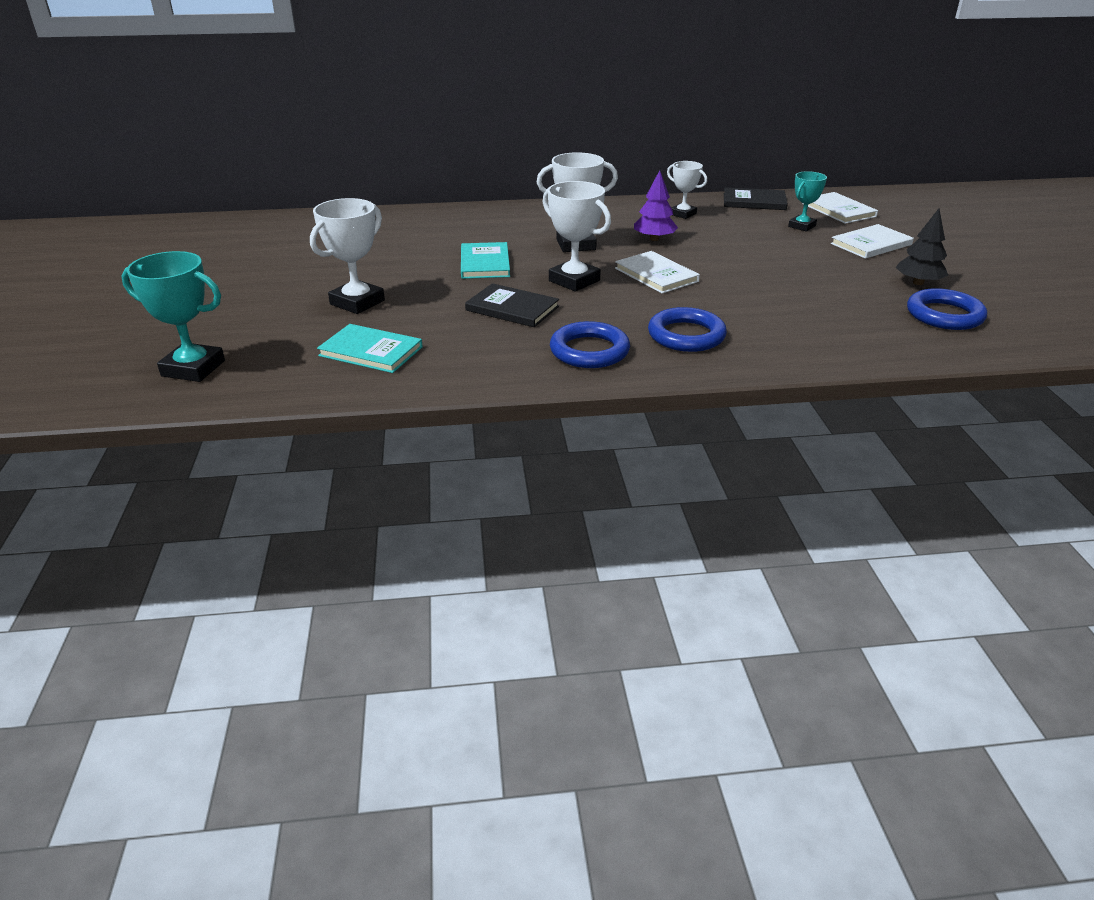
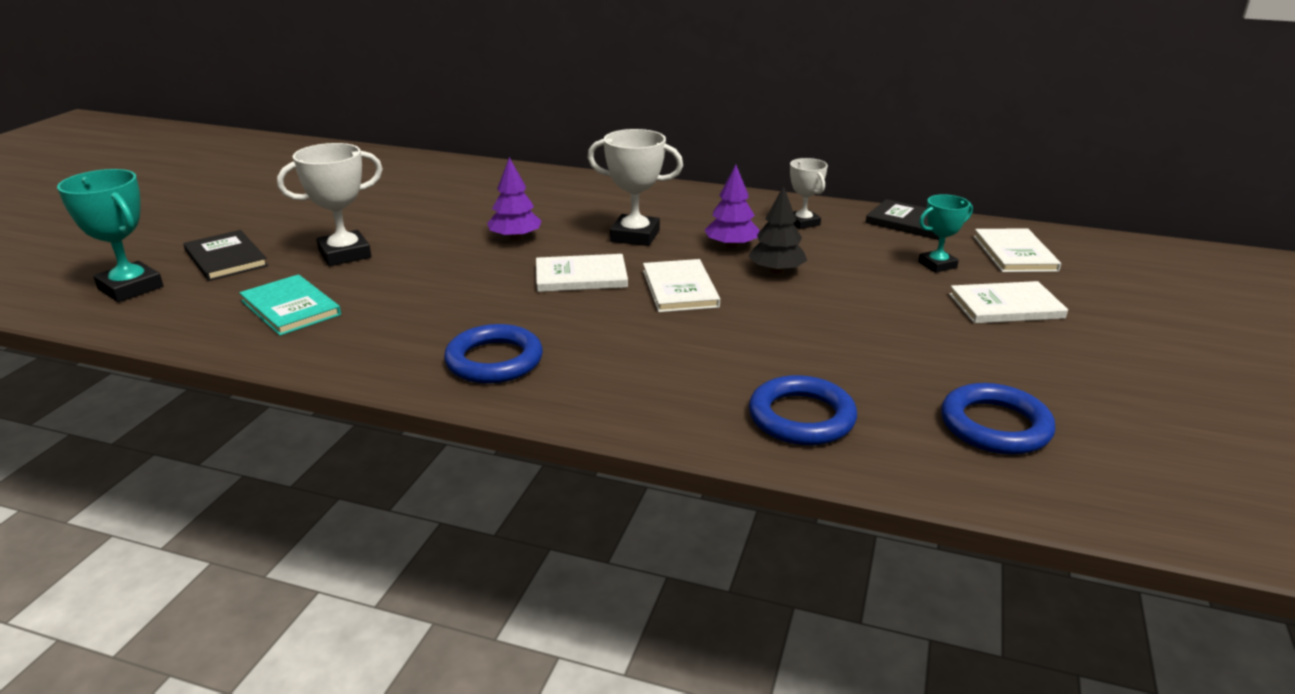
camera: 25 degrees right, 5 degrees down
turquoise book [461,242,510,279] -> purple tree [487,157,542,241]
black book [465,283,559,327] -> black book moved to [183,230,268,281]
white trophy [542,181,611,292] -> white book [536,254,628,292]
blue ring [648,307,727,352] -> blue ring moved to [749,375,857,445]
black tree [896,209,948,285] -> black tree moved to [748,186,807,274]

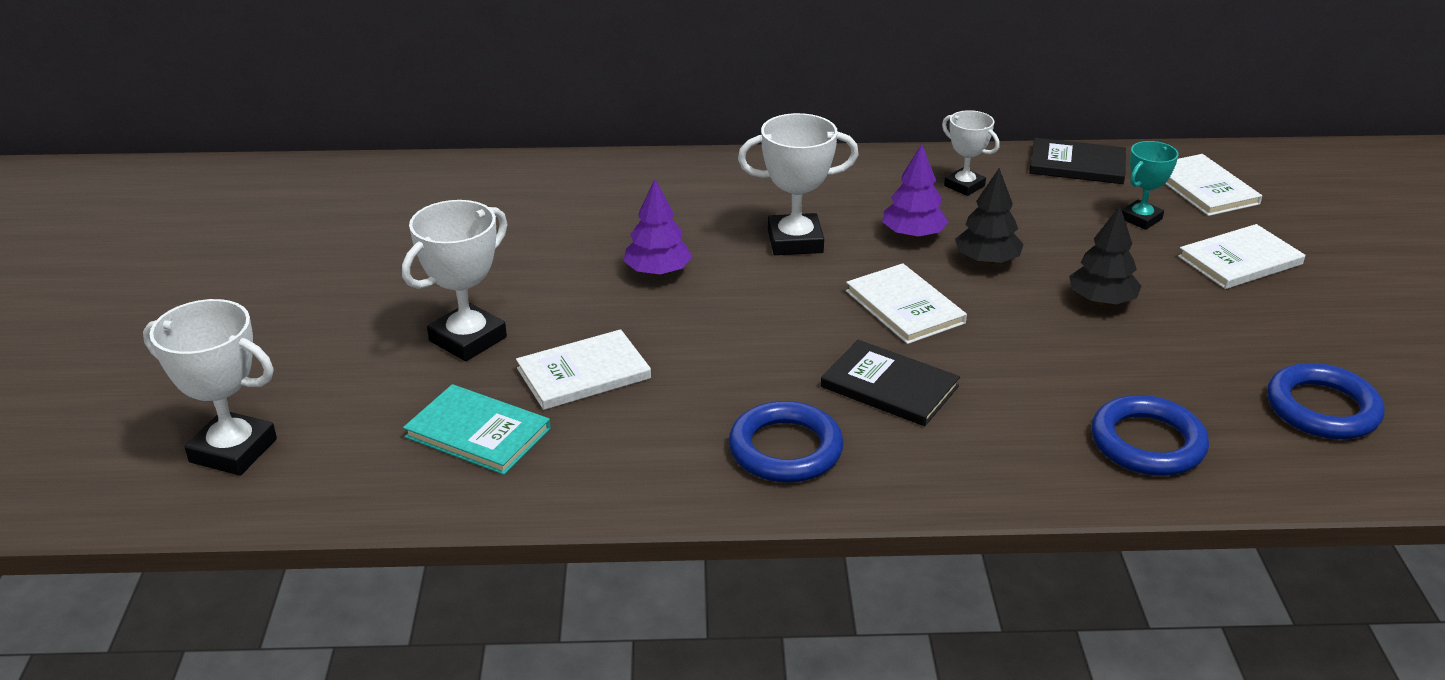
camera: 20 degrees left, 5 degrees up
turquoise trophy [57,169,163,302] -> white trophy [143,299,277,476]
black book [183,230,268,281] -> black book moved to [821,340,960,426]
white book [536,254,628,292] -> white book moved to [516,329,651,410]
none -> black tree [1069,206,1142,305]

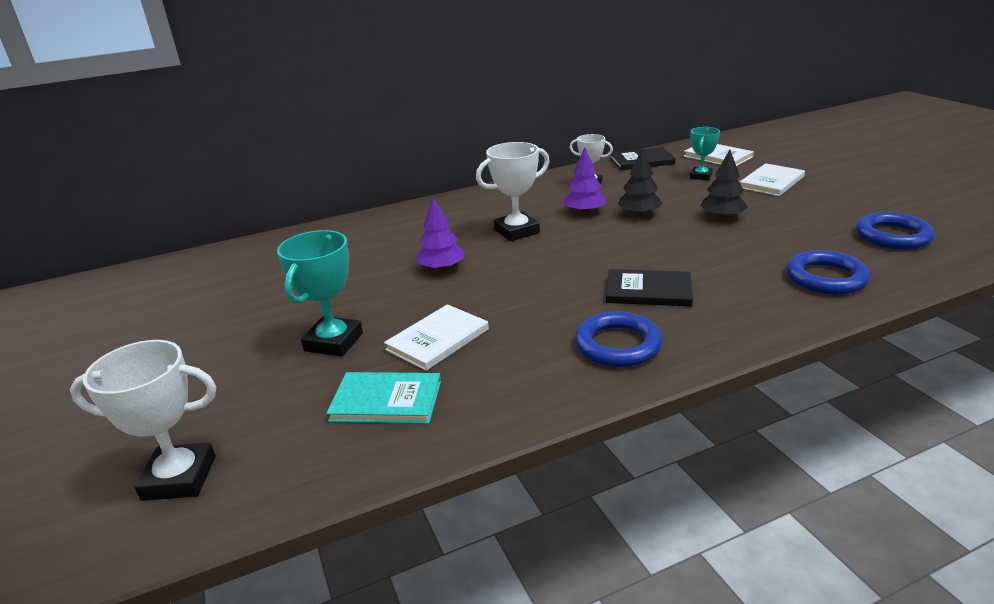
camera: 20 degrees left, 5 degrees down
white trophy [402,200,508,361] -> turquoise trophy [277,230,363,357]
white book [846,263,967,344] -> none

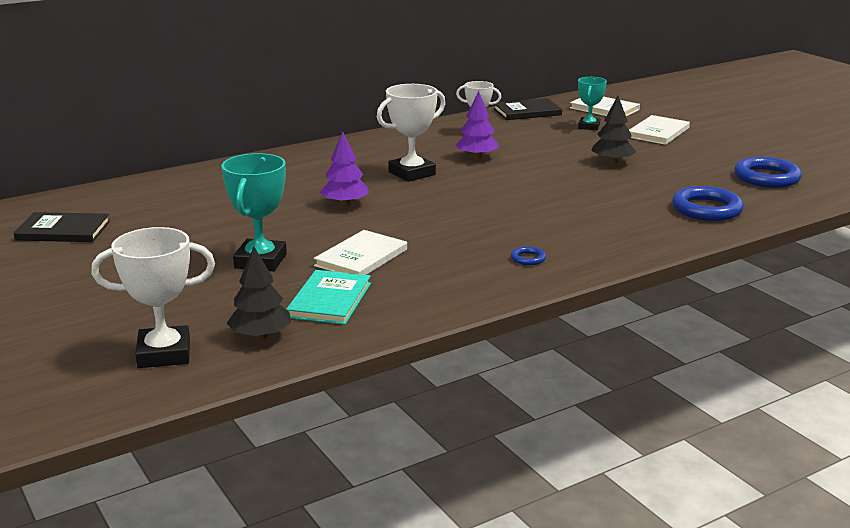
camera: 10 degrees left, 5 degrees down
turquoise book [326,372,441,424] -> turquoise book turned 75 degrees counterclockwise [286,270,371,325]
blue ring [575,311,663,367] -> blue ring [511,246,546,265], size x0.46
black book [606,269,693,306] -> black book moved to [13,212,110,242]
black tree [618,148,663,216] -> black tree moved to [227,246,291,339]

